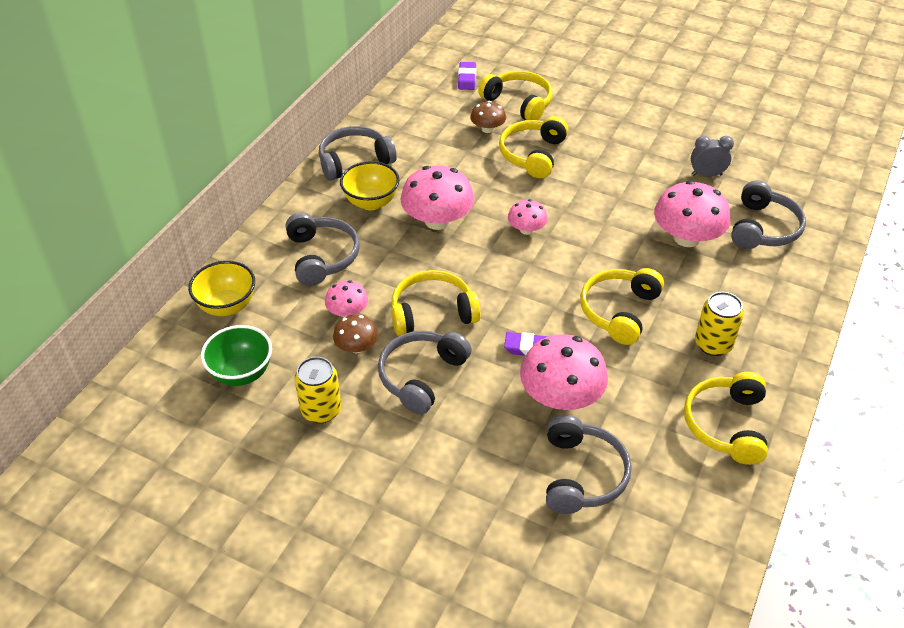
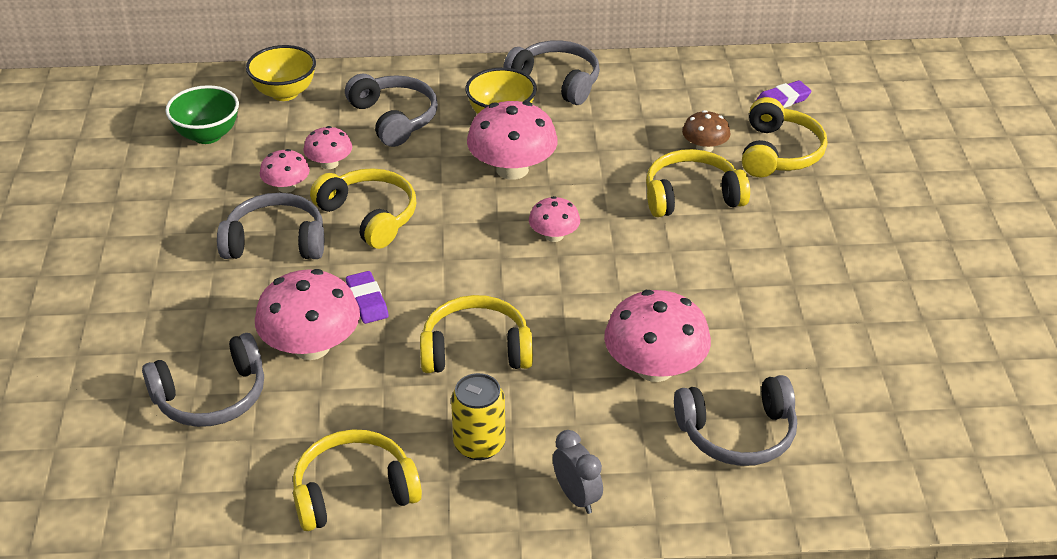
camera: 60 degrees right, 5 degrees down
grey headphones [286,212,360,286] -> grey headphones turned 75 degrees counterclockwise [345,74,438,147]
yellow can [295,357,341,423] -> none
brown mushroom [333,315,378,353] -> pink mushroom [260,149,310,193]
grey clock [691,136,734,177] -> grey clock moved to [553,430,603,514]

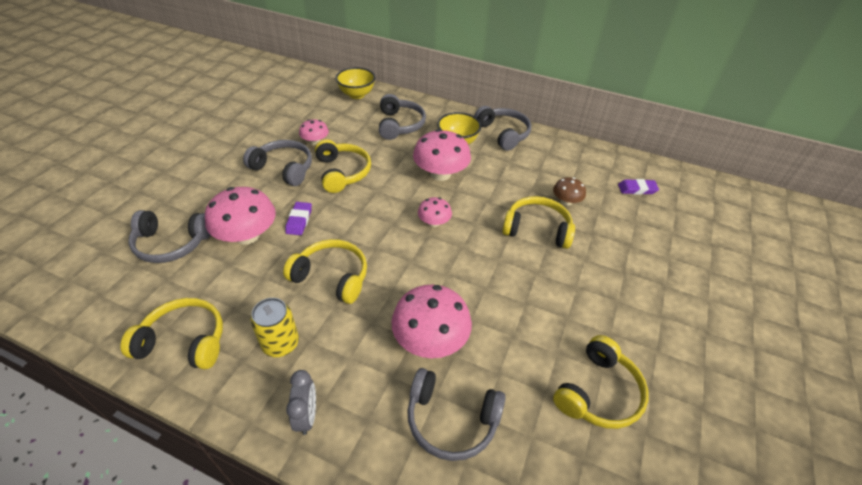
camera: 25 degrees right, 5 degrees up
green bowl [165,85,239,144] -> none
pink mushroom [303,126,352,169] -> none
yellow headphones [742,97,827,177] -> yellow headphones moved to [553,335,649,429]

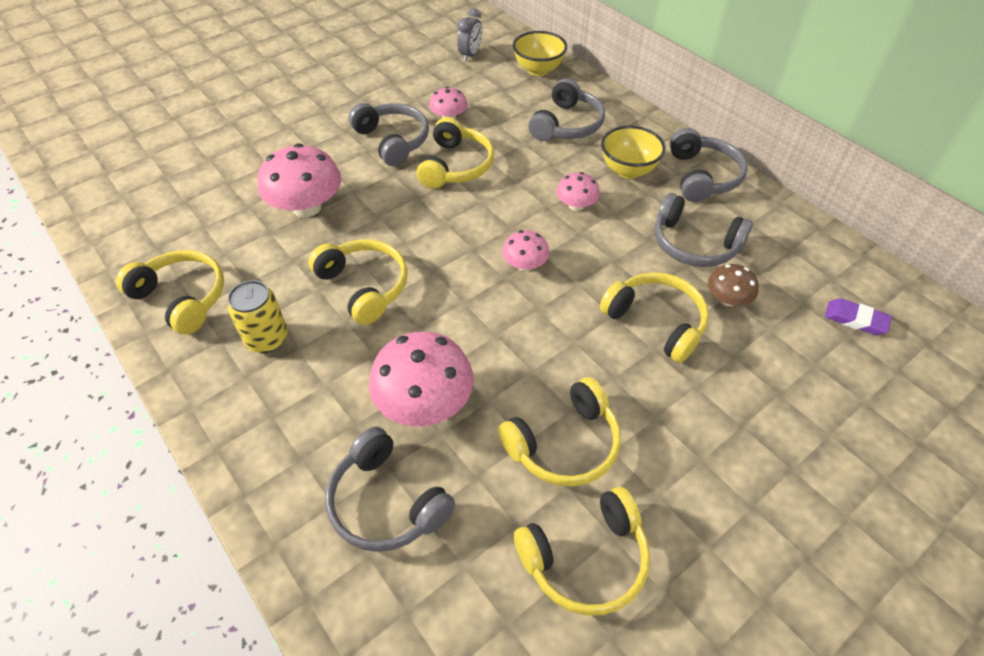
camera: 30 degrees right, 5 degrees up
grey headphones [128,210,210,263] -> grey headphones moved to [655,193,753,267]
purple eraser [285,202,312,235] -> none
grey clock [286,370,316,435] -> grey clock moved to [457,8,482,61]
pink mushroom [413,129,471,181] -> pink mushroom [556,172,600,211], size x0.54
none -> yellow headphones [498,377,621,487]

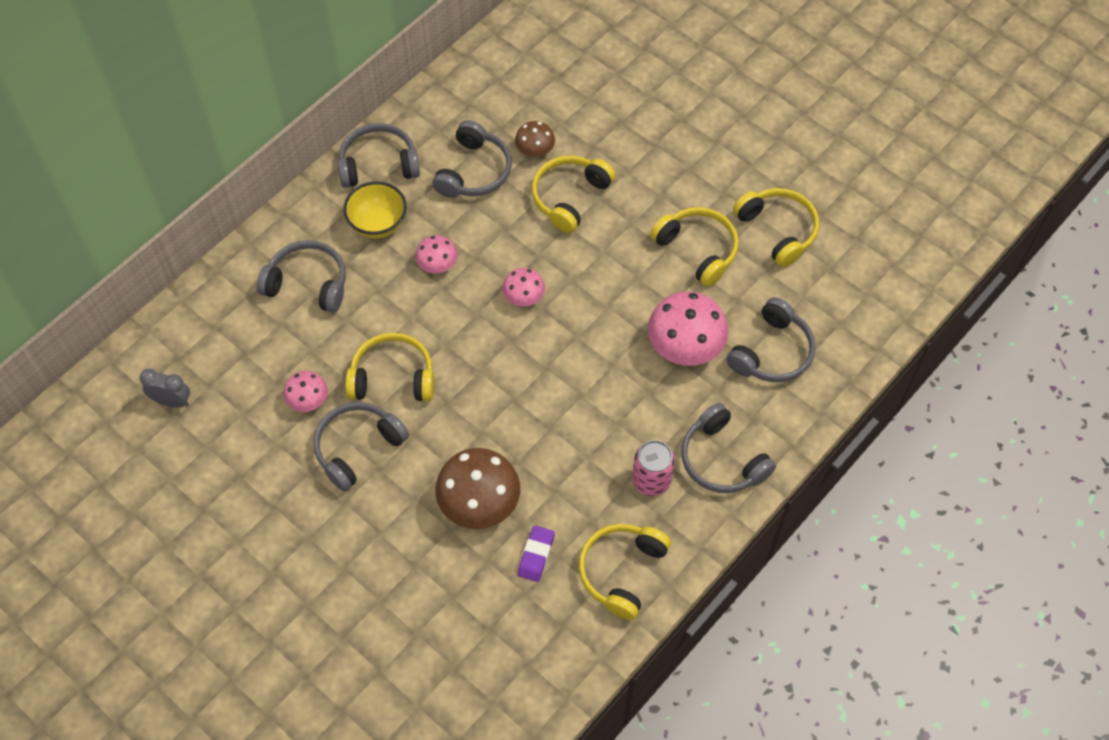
camera: 100 degrees left, 10 degrees up
yellow can [227,280,288,353] -> pink can [632,440,675,496]
pink mushroom [258,143,341,217] -> brown mushroom [435,448,520,529]
yellow headphones [308,239,408,325] -> none
yellow bowl [513,31,567,76] -> none
purple eraser [825,298,892,335] -> purple eraser moved to [518,525,555,582]
none -> grey headphones [681,403,776,493]

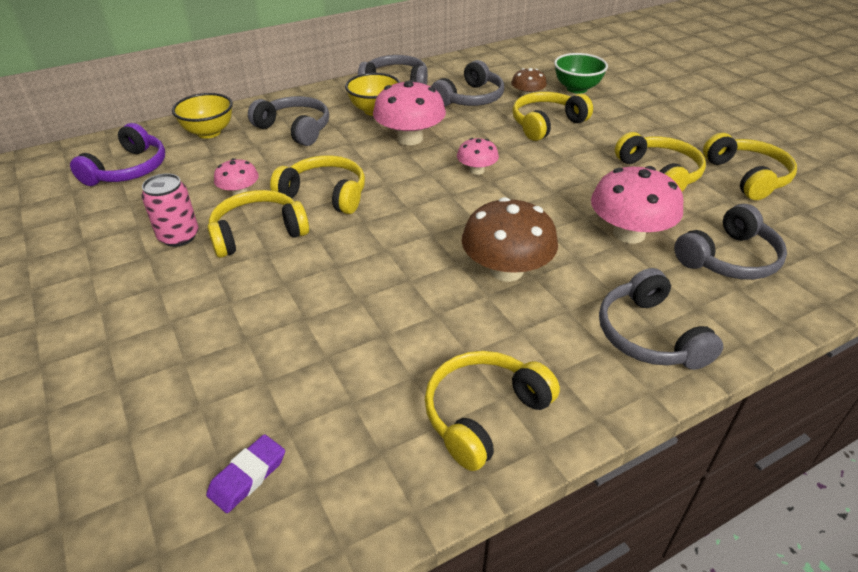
camera: 20 degrees right, 20 degrees down
grey clock [140,369,190,407] -> purple headphones [70,123,165,186]
grey headphones [314,402,409,491] -> yellow headphones [207,190,309,258]
pink mushroom [415,235,457,273] -> pink mushroom [373,80,446,145], size x1.85
brown mushroom [435,448,520,529] -> brown mushroom moved to [462,197,558,282]
purple eraser [518,525,555,582] -> purple eraser moved to [206,434,285,513]
pink can [632,440,675,496] -> pink can moved to [142,173,199,247]
none -> yellow bowl [172,93,233,139]
none -> green bowl [554,53,608,94]

